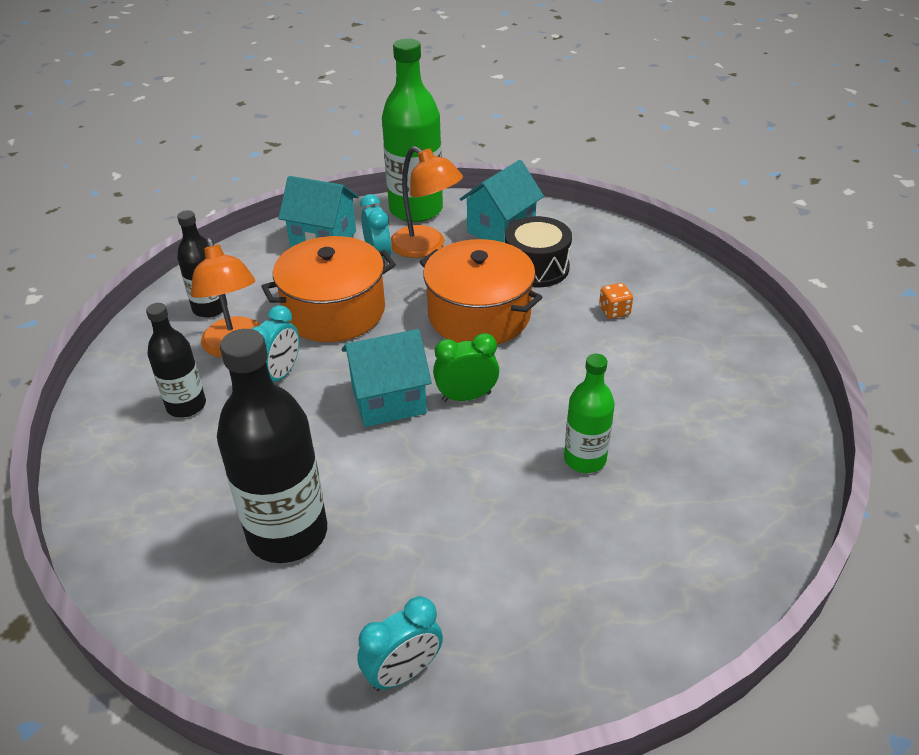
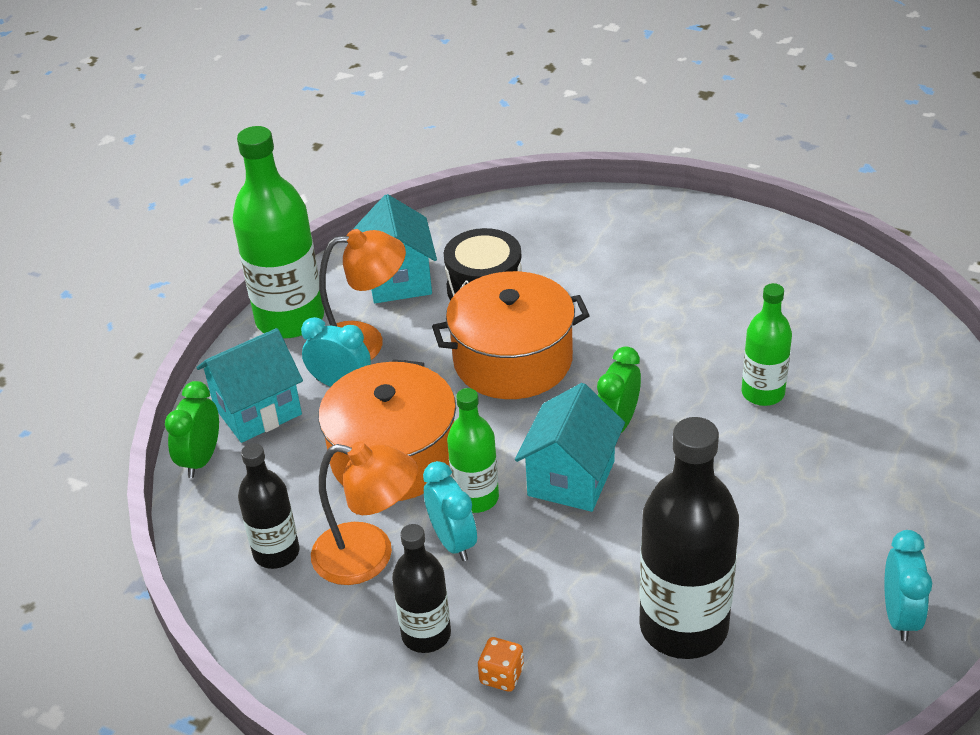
camera: 50 degrees left, 0 degrees up
orange dice [599,283,633,319] -> orange dice moved to [478,637,524,692]
none -> green clock [165,381,219,478]
none -> green bottle [447,388,499,513]

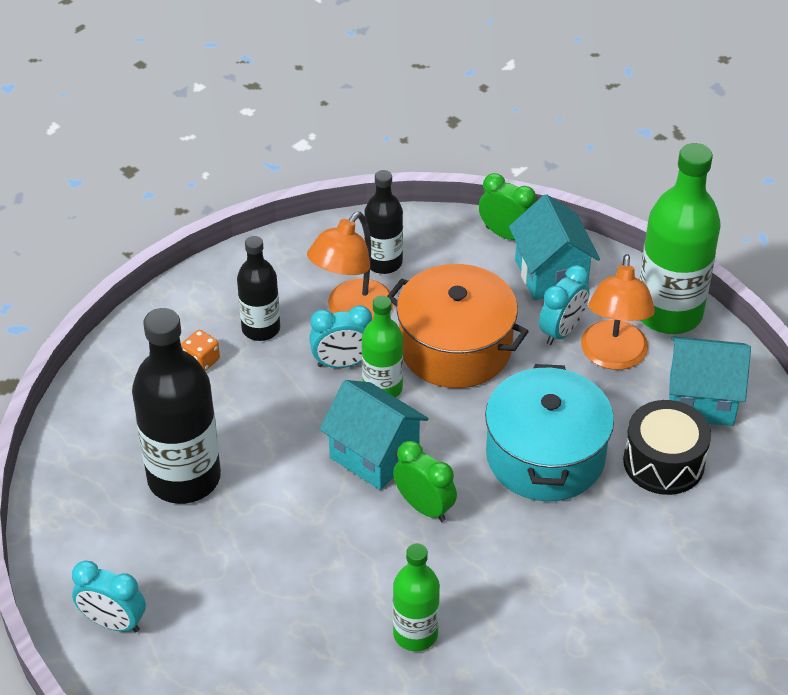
camera: 105 degrees right, 5 degrees up
orange pot [432,271,590,399] -> turquoise pot [485,364,614,501]

